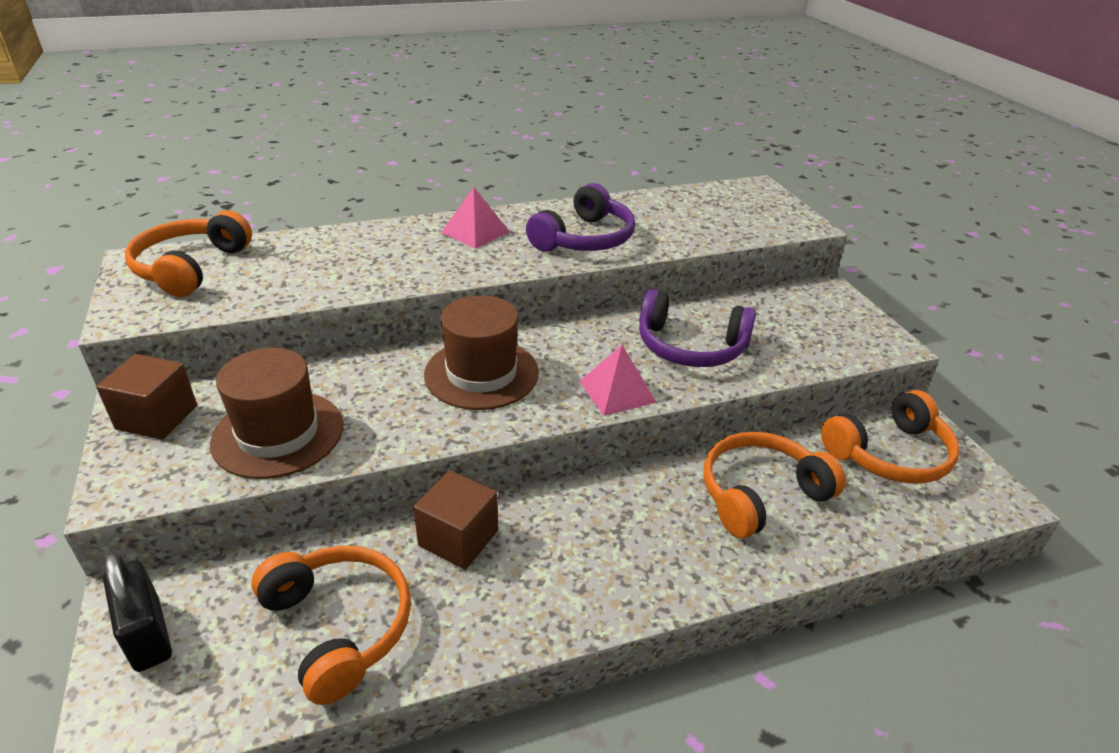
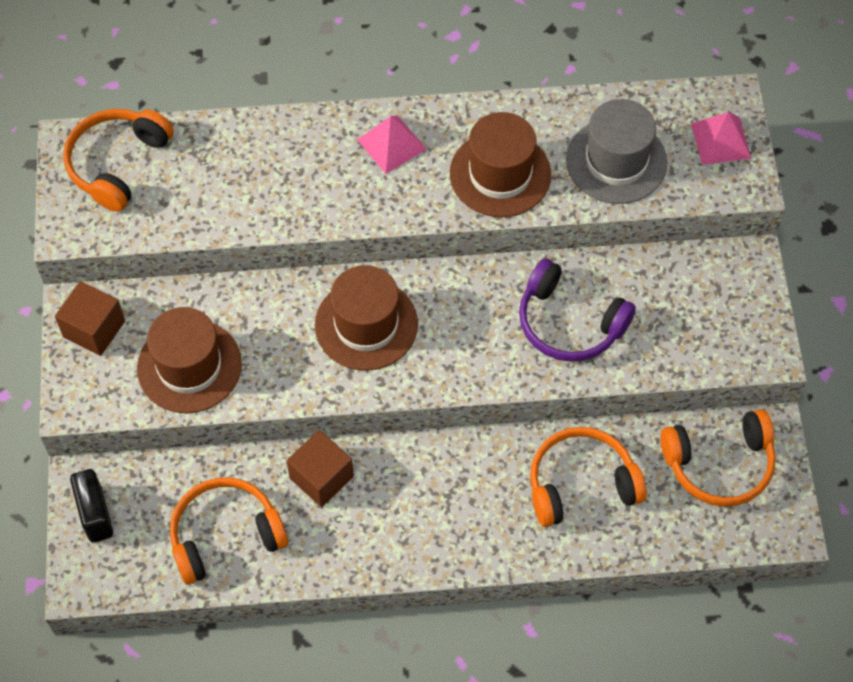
camera: 15 degrees right, 25 degrees up
orange headphones [251,546,411,705] -> orange headphones turned 90 degrees counterclockwise [170,478,288,585]
purple headphones [526,183,635,252] -> brown hat [450,112,551,217]
pink pyramid [580,345,657,416] -> pink pyramid moved to [691,112,751,165]
none -> grey hat [566,99,667,204]

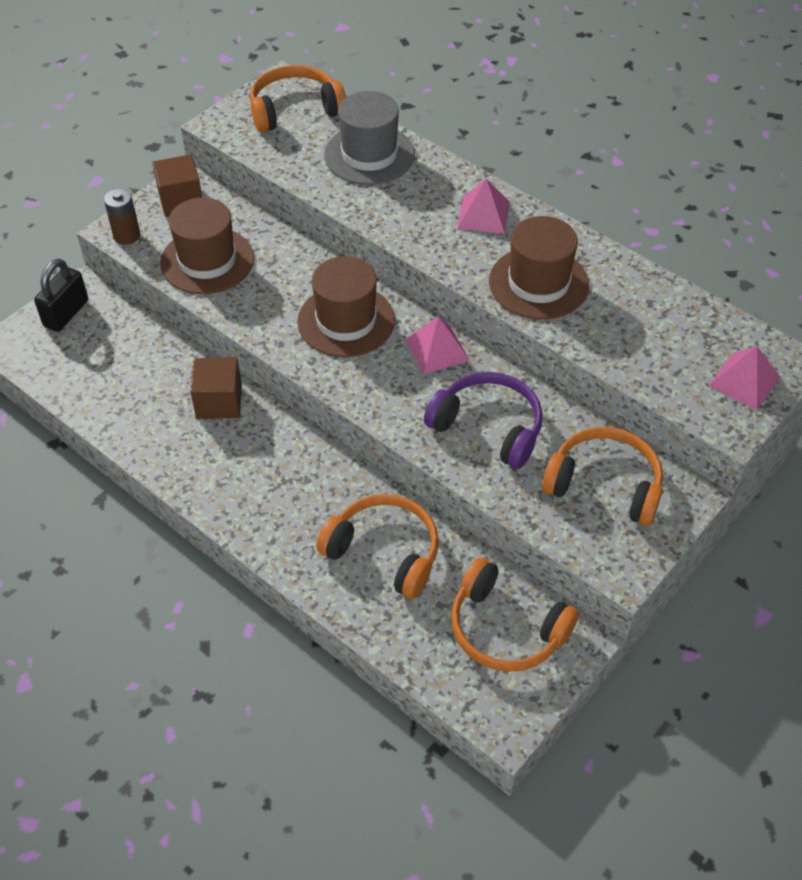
camera: 45 degrees right, 10 degrees down
orange headphones [170,478,288,585] -> orange headphones moved to [542,427,663,526]
purple headphones [519,258,636,362] -> purple headphones turned 135 degrees clockwise [424,372,543,469]
grey hat [566,99,667,204] -> grey hat moved to [324,91,415,185]
none -> brown battery [104,189,140,245]
none -> pink pyramid [405,316,470,374]

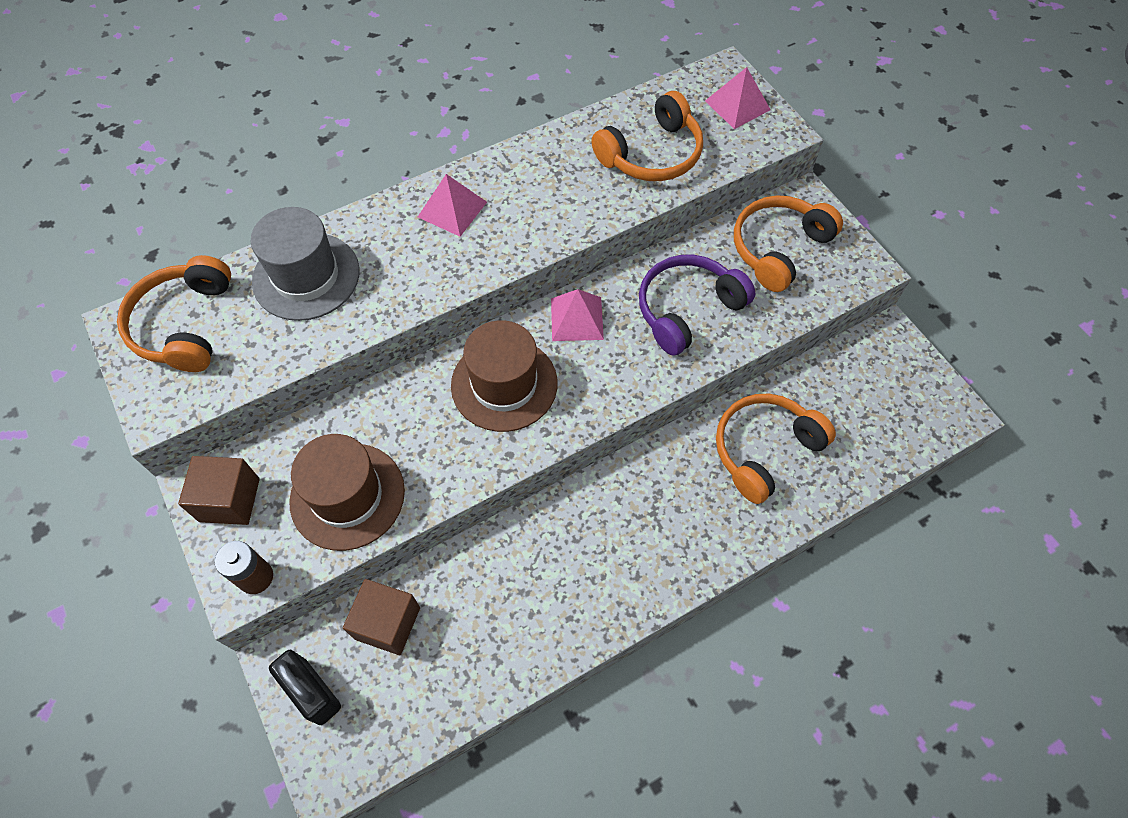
camera: 70 degrees left, 10 degrees up
brown cube [190,357,242,419] -> brown cube moved to [343,579,420,655]
orange headphones [451,557,579,672] -> orange headphones moved to [591,91,703,181]
brown hat [489,216,589,320] -> none

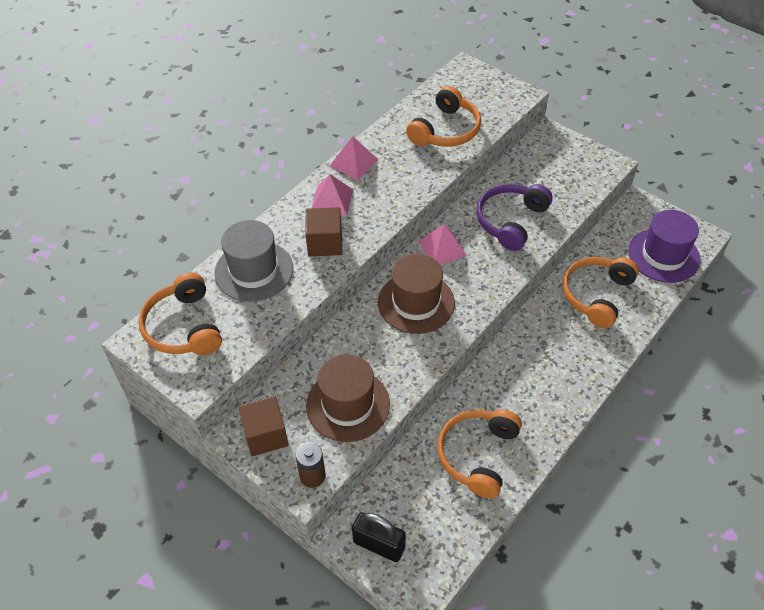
camera: 20 degrees left, 10 degrees down
brown cube [343,579,420,655] -> brown cube moved to [305,207,342,256]
pink pyramid [705,67,771,129] -> pink pyramid moved to [330,136,378,180]
orange headphones [734,195,843,292] -> orange headphones moved to [437,409,522,498]
none -> purple hat [628,210,700,283]

